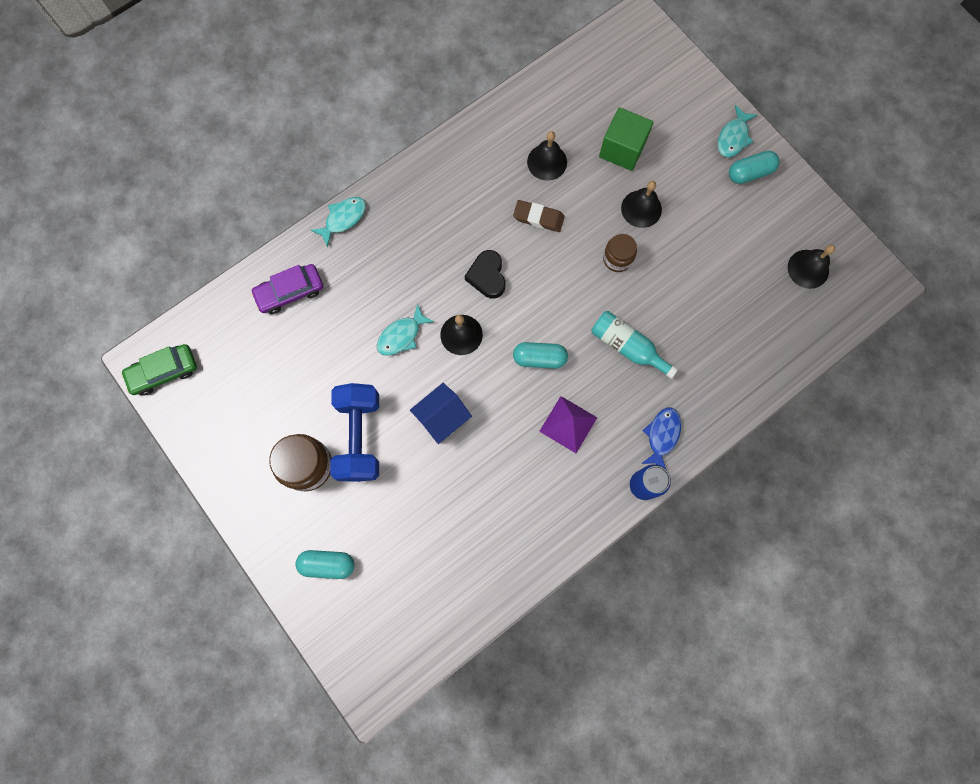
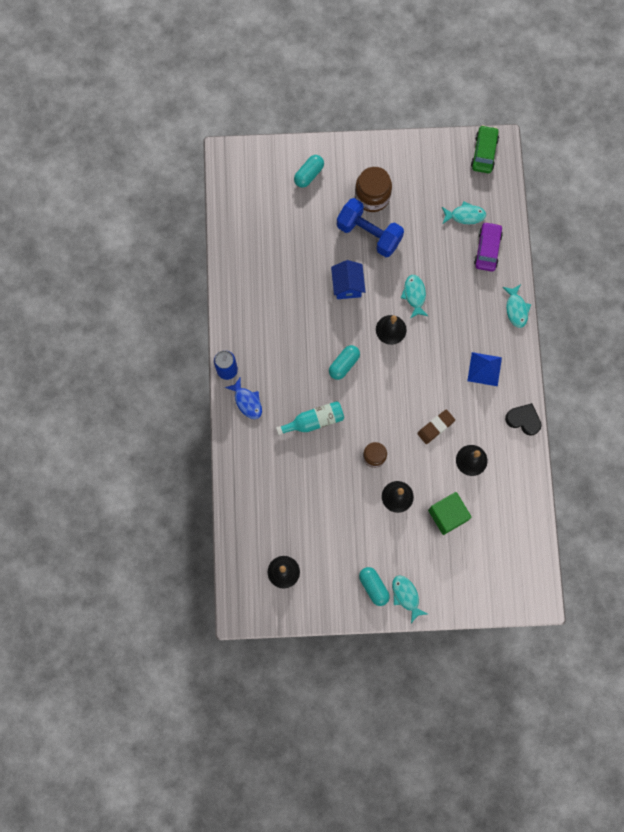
camera: 125 degrees right, 0 degrees up
black heart [465,250,506,299] -> black heart moved to [505,403,542,436]
purple pyramid [539,396,597,453] -> none
turquoise capsule [729,151,780,184] -> turquoise capsule turned 45 degrees counterclockwise [359,567,390,606]
none -> turquoise fish [442,201,486,224]
none -> blue pyramid [467,352,502,386]

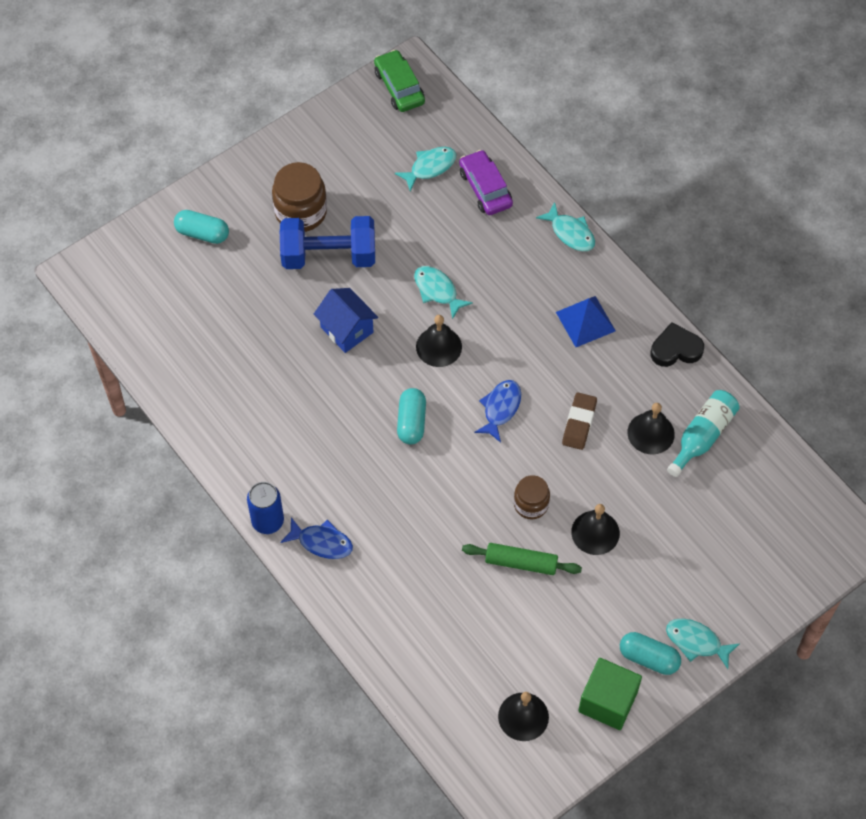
camera: 35 degrees left, 15 degrees down
turquoise bottle [276,401,344,435] -> turquoise bottle moved to [667,390,739,477]
turquoise capsule [294,155,324,188] -> turquoise capsule turned 75 degrees counterclockwise [174,210,229,244]
green cube [428,492,472,535] -> green cube moved to [578,658,642,730]
none -> green rolling pin [462,543,582,575]
none -> blue fish [474,380,521,443]

